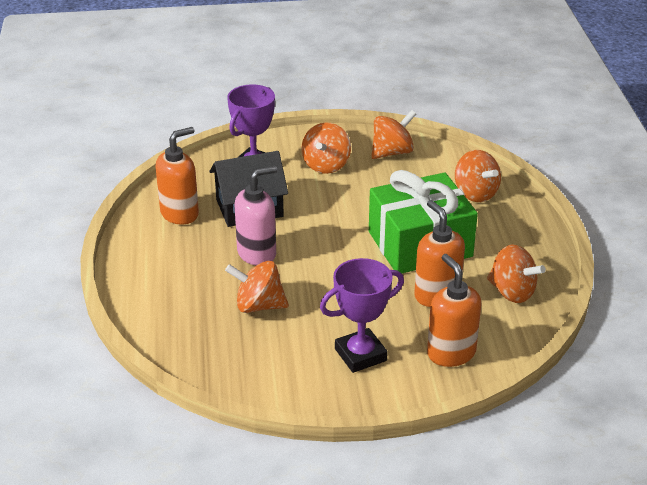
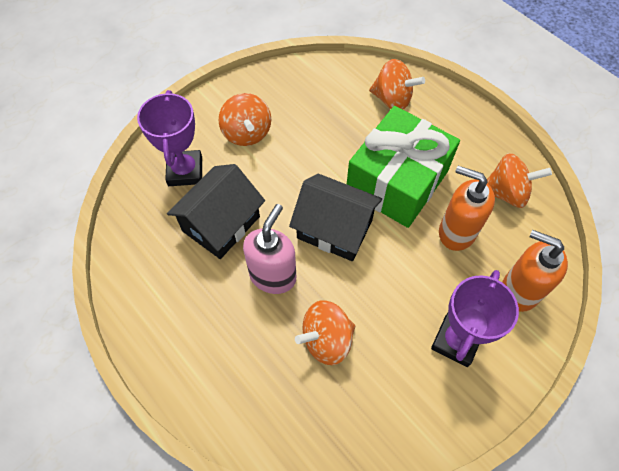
camera: 35 degrees left, 25 degrees up
orange soap dispenser [156,127,199,225] -> none
orange spinning top [371,110,416,159] -> none
none -> black house [289,174,382,261]

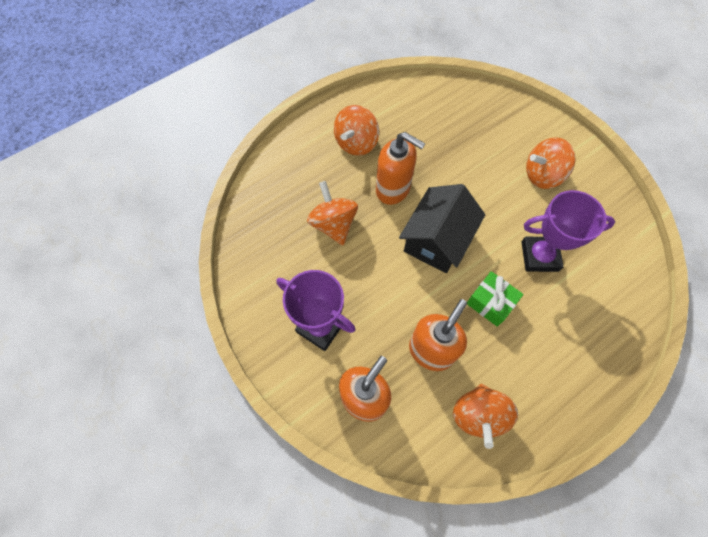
camera: 95 degrees right, 5 degrees up
purple trophy [137,90,202,186] -> purple trophy moved to [521,190,615,272]
black house [167,164,265,259] -> none
pink soap dispenser [243,204,296,294] -> orange soap dispenser [376,132,426,205]
green gift [347,106,460,228] -> green gift [467,271,523,327], size x0.46
orange spinning top [369,59,425,110] -> orange spinning top moved to [334,105,379,156]

